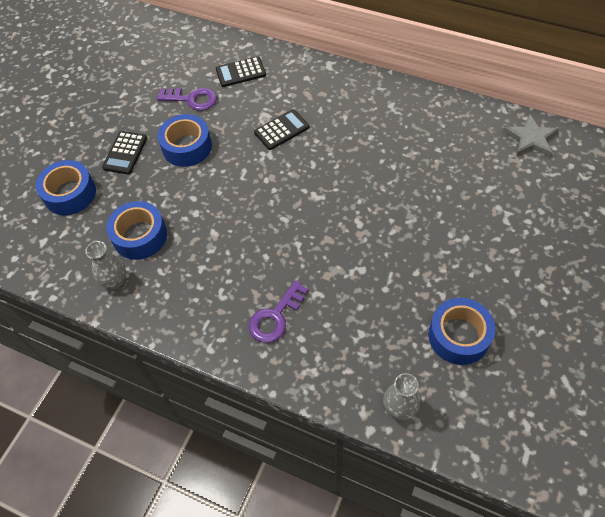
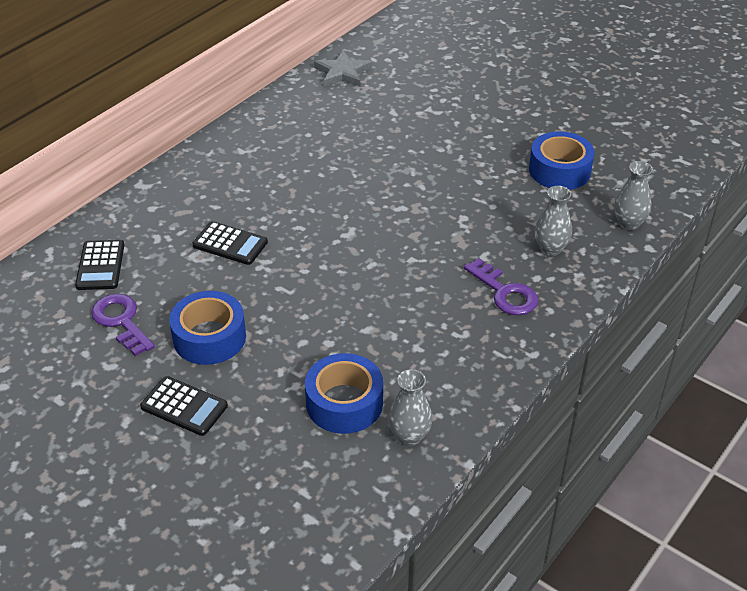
camera: 80 degrees left, 15 degrees down
blue tape [36,160,96,215] -> none
purple key [157,88,217,111] -> purple key turned 60 degrees counterclockwise [91,294,155,356]
black calculator [254,109,309,150] -> black calculator turned 135 degrees clockwise [192,221,268,265]
none -> grey vase [535,186,572,256]

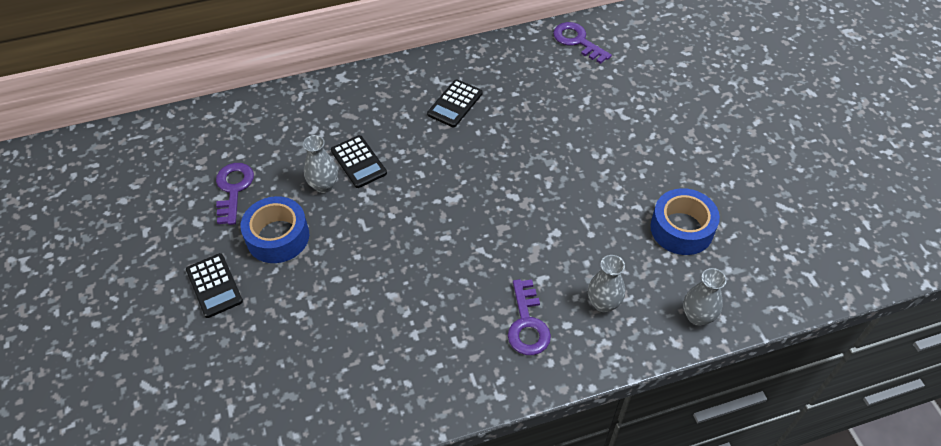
camera: 35 degrees right, 10 degrees up
black calculator [75,240,124,290] -> black calculator moved to [427,80,482,127]
blue tape [305,353,383,434] -> none
grey star [314,50,372,86] -> purple key [553,22,612,64]
grey vase [388,369,432,446] -> grey vase moved to [303,135,338,193]

